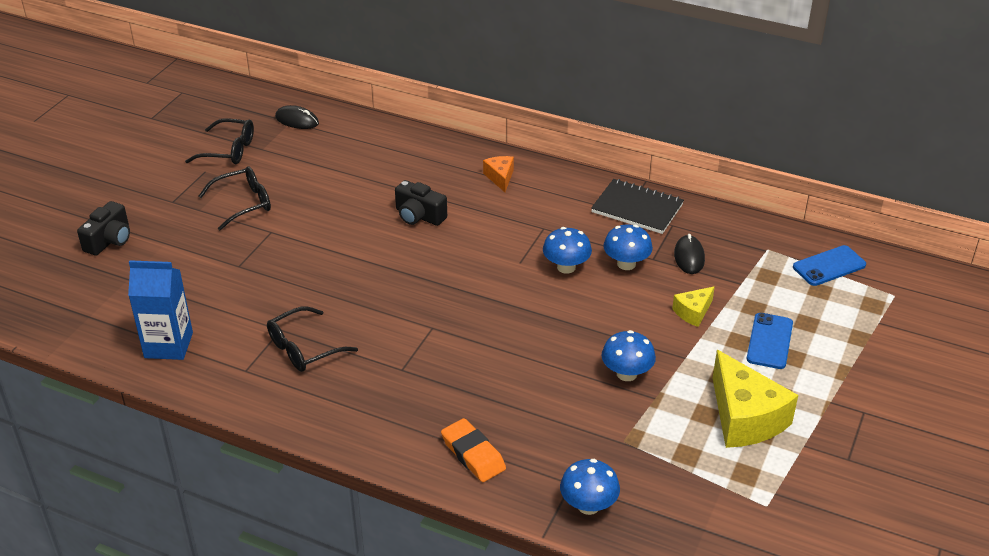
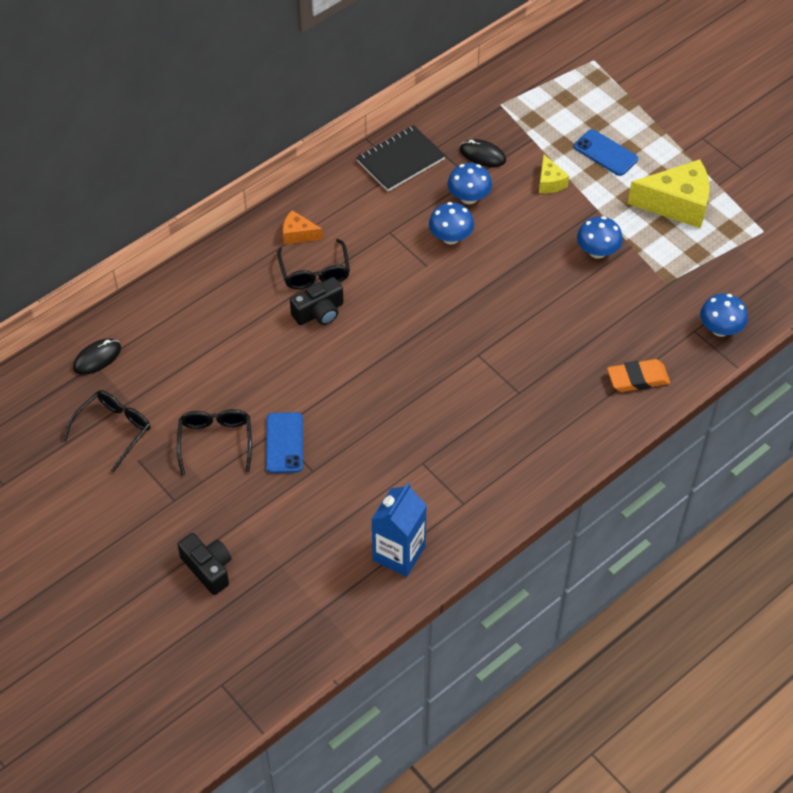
camera: 65 degrees left, 15 degrees up
black glasses [267,306,358,372] -> black glasses moved to [277,239,350,289]
blue phone [793,245,866,286] -> blue phone moved to [266,412,303,473]

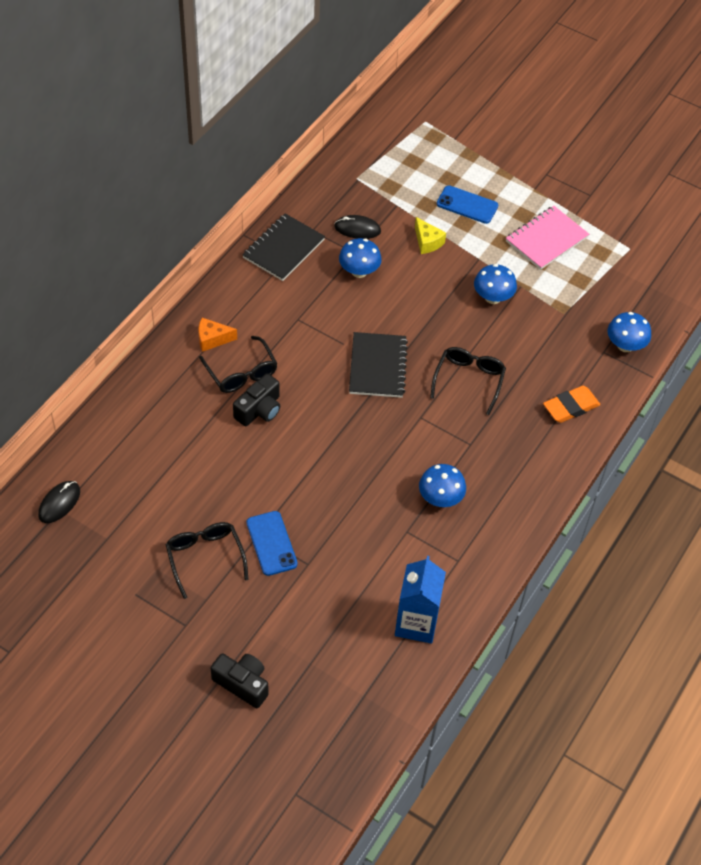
camera: 20 degrees left, 0 degrees up
black glasses [63,390,150,472] -> black glasses moved to [430,347,506,415]
blue mushroom [429,202,474,245] -> blue mushroom moved to [419,464,466,507]
yellow cheese [628,159,710,228] -> pink notebook [506,206,589,270]
none -> black notebook [349,332,408,398]

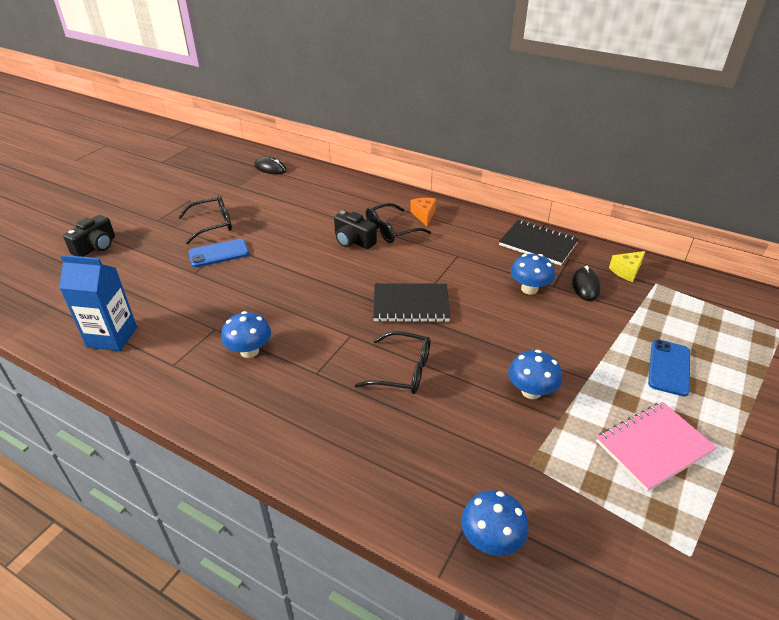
camera: 90 degrees right, 15 degrees down
yellow cheese [415,217,446,254] -> yellow cheese moved to [609,251,645,282]
pink notebook [506,206,589,270] -> pink notebook turned 75 degrees counterclockwise [596,402,717,492]
orange eraser [543,386,600,423] -> none

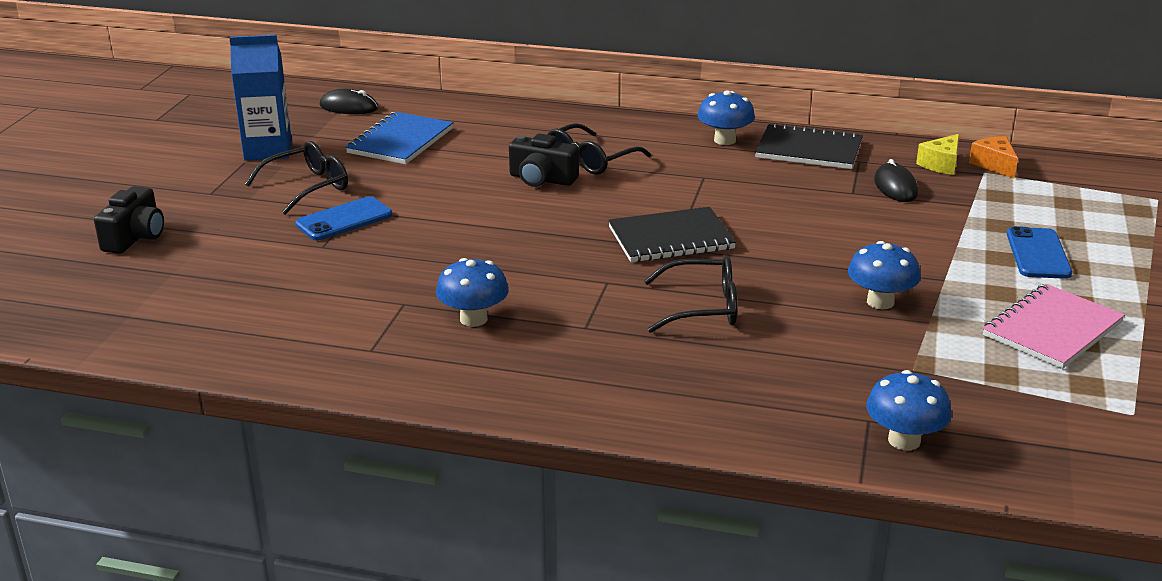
camera: 15 degrees left, 10 degrees down
blue carton [59,255,137,351] -> blue carton moved to [229,35,292,161]
orange cheese [410,198,436,226] -> orange cheese moved to [969,136,1018,179]
blue mushroom [510,254,555,294] -> blue mushroom moved to [698,90,755,145]
none -> blue notebook [346,112,453,164]

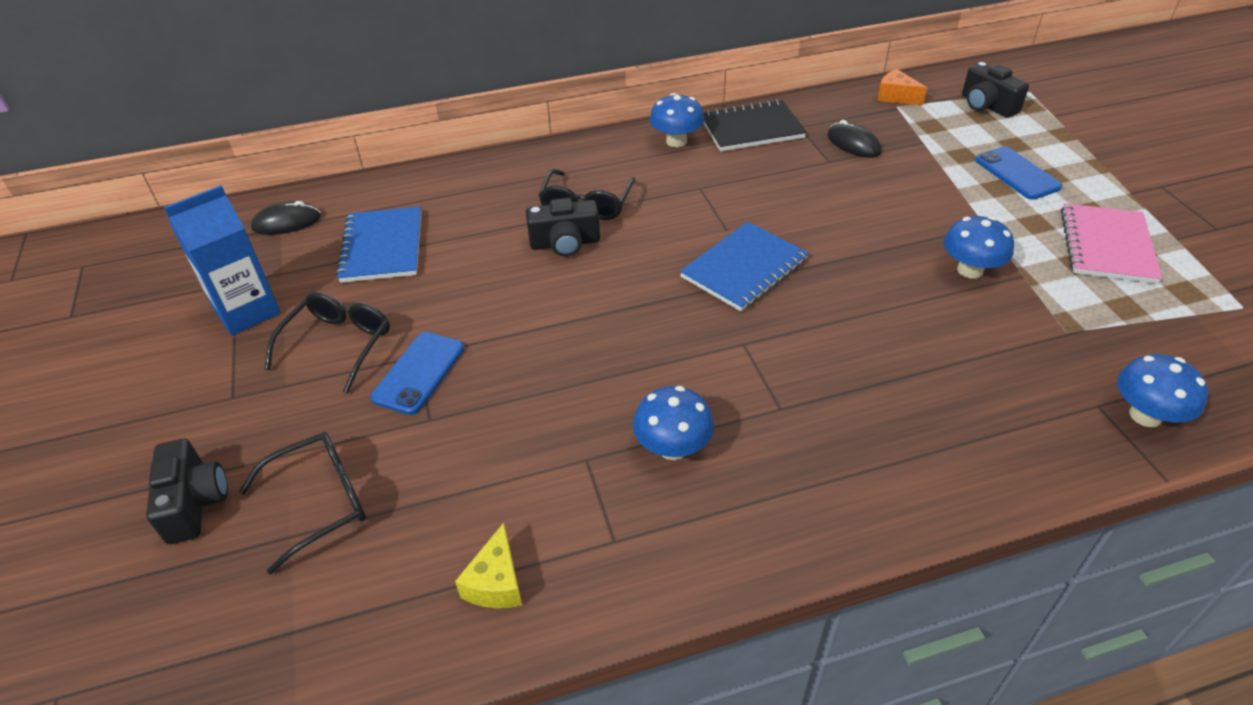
camera: 30 degrees left, 15 degrees up
black notebook [608,207,736,262] -> blue notebook [680,221,809,311]
black glasses [644,256,737,333] -> black glasses moved to [239,432,366,575]
yellow cheese [916,134,959,175] -> yellow cheese moved to [455,523,522,608]
none -> black camera [962,62,1029,118]

